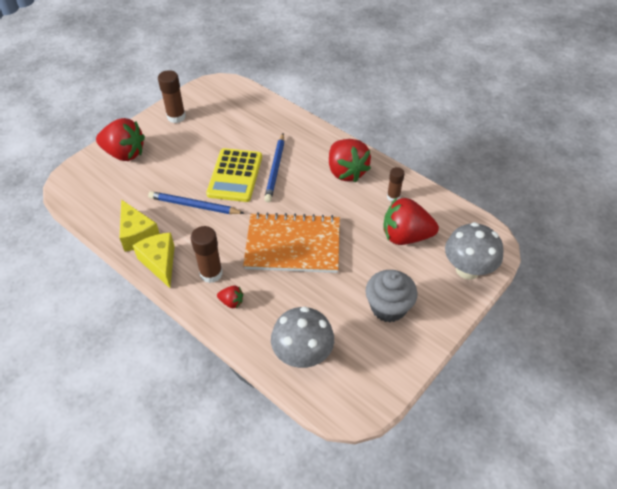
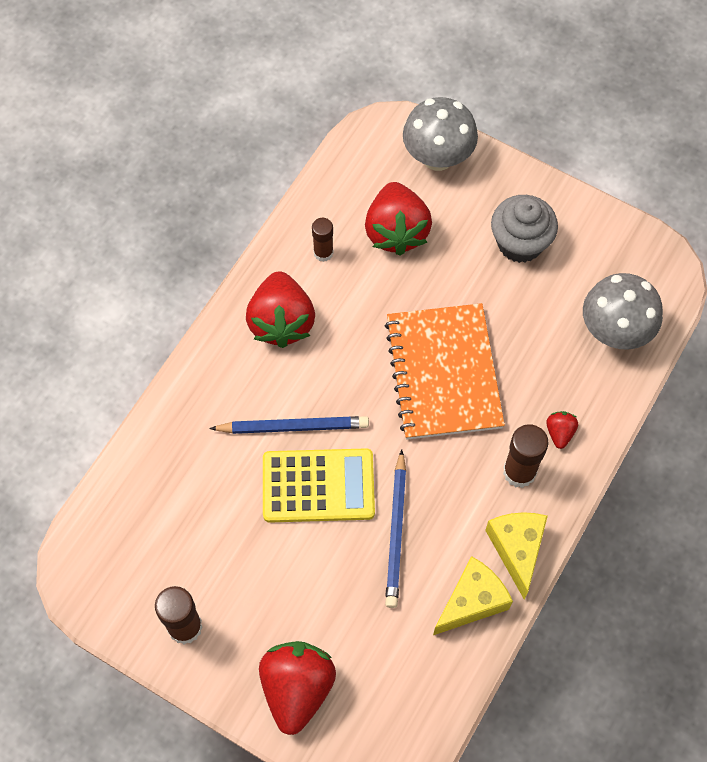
camera: 100 degrees left, 15 degrees up
yellow cheese [133,233,175,288] -> yellow cheese turned 120 degrees clockwise [485,512,548,600]
red strawberry [329,139,371,182] -> red strawberry turned 120 degrees clockwise [246,271,315,348]

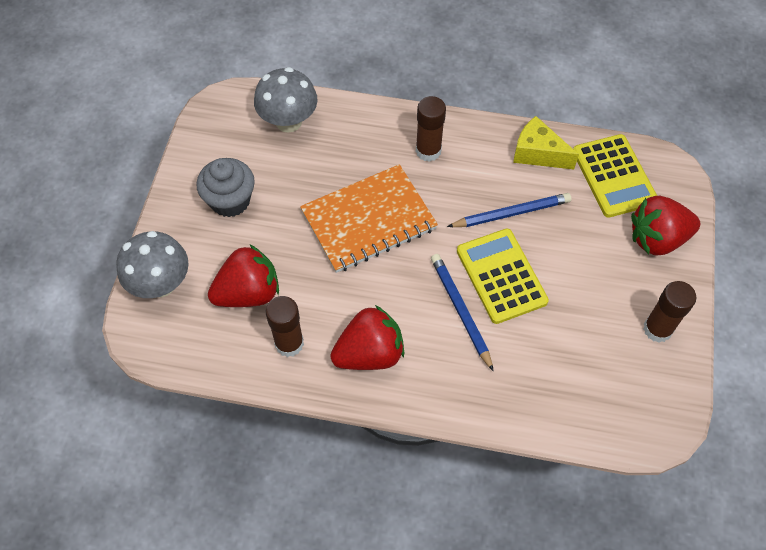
camera: 110 degrees left, 5 degrees down
brown glue stick [312,218,334,262] -> brown glue stick [265,296,304,357], size x1.56
yellow cheese [485,512,548,600] -> none
red strawberry [546,411,578,449] -> none
none -> yellow calculator [573,134,657,218]

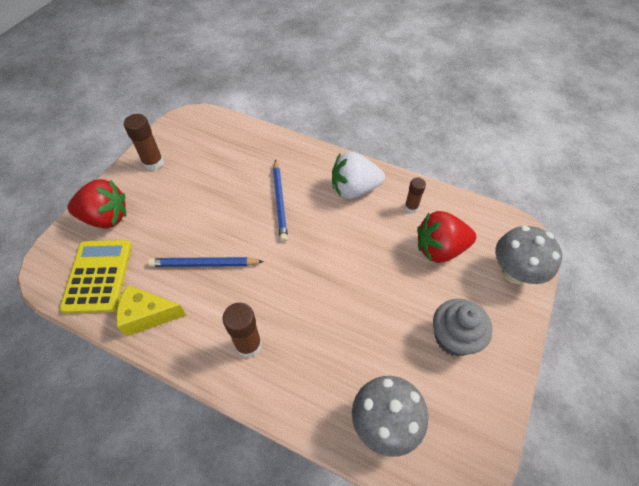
camera: 165 degrees left, 5 degrees down
brown glue stick [265,296,304,357] -> brown glue stick [405,177,426,213], size x0.64
orange notebook [300,164,438,273] -> none
red strawberry [330,305,404,370] -> white strawberry [332,152,385,199]
yellow calculator [457,229,549,324] -> none
yellow cheese [513,116,579,169] -> yellow cheese turned 135 degrees clockwise [116,285,186,337]

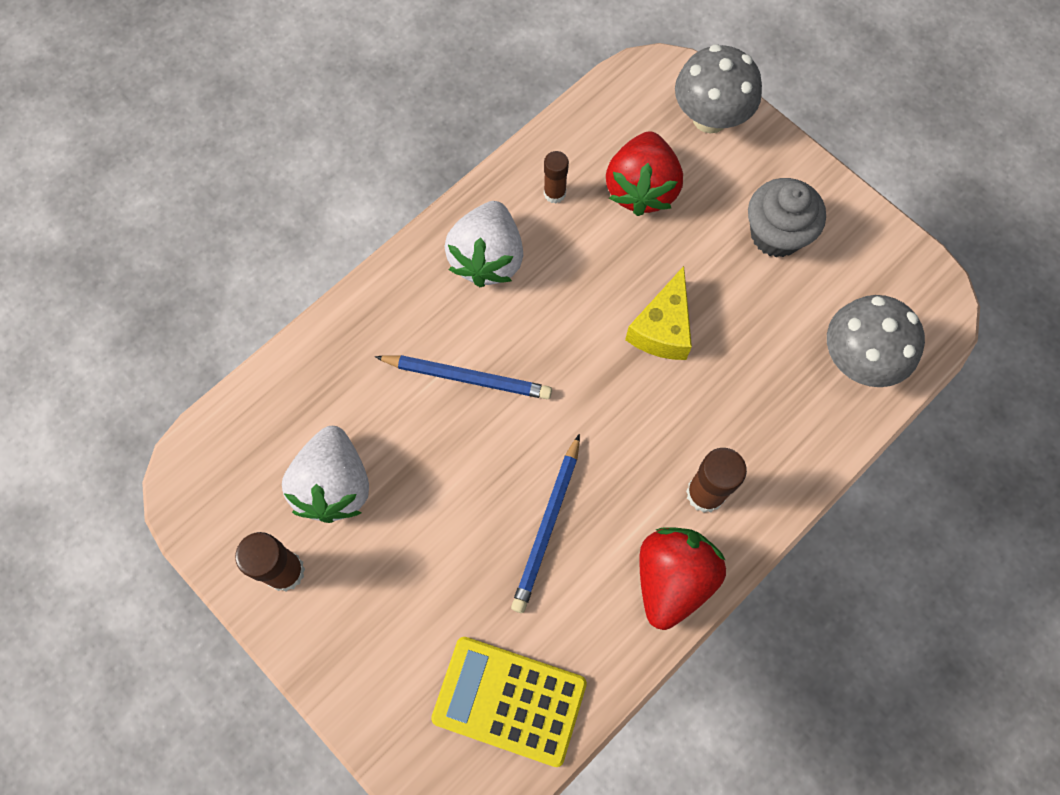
camera: 70 degrees left, 15 degrees up
red strawberry [67,179,126,228] -> red strawberry moved to [639,527,726,630]
yellow cheese [116,285,186,337] -> yellow cheese moved to [625,266,692,360]
none -> white strawberry [282,426,369,523]

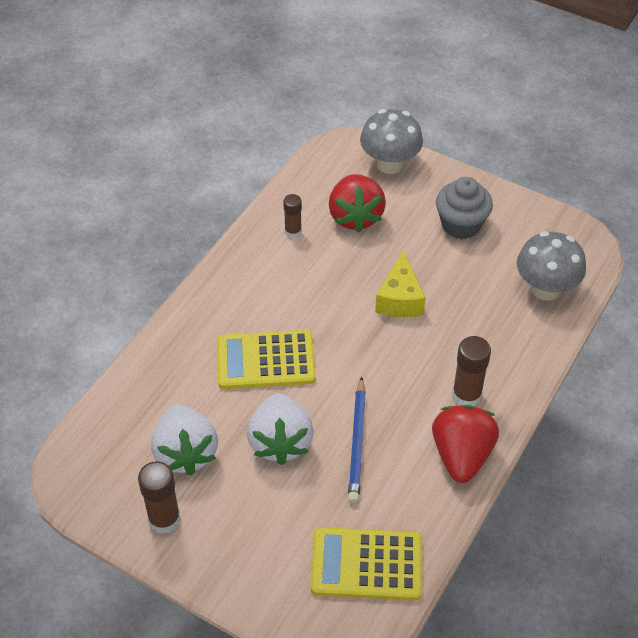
camera: 15 degrees left, 20 degrees down
blue pencil [375,355,552,399] -> yellow calculator [217,330,316,389]
white strawberry [445,201,523,287] -> white strawberry moved to [247,393,314,465]

